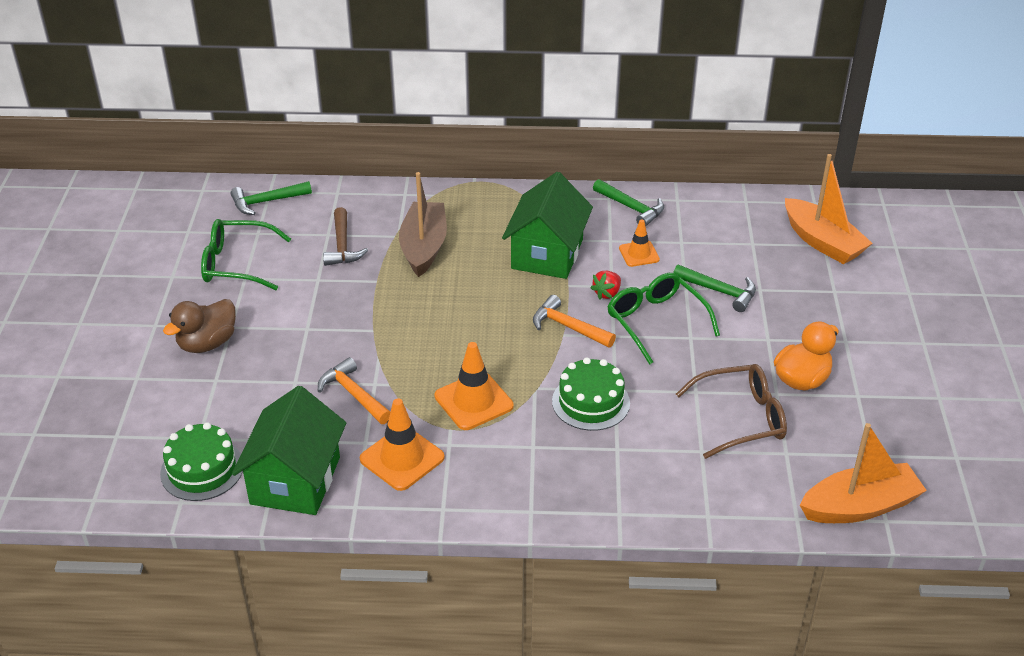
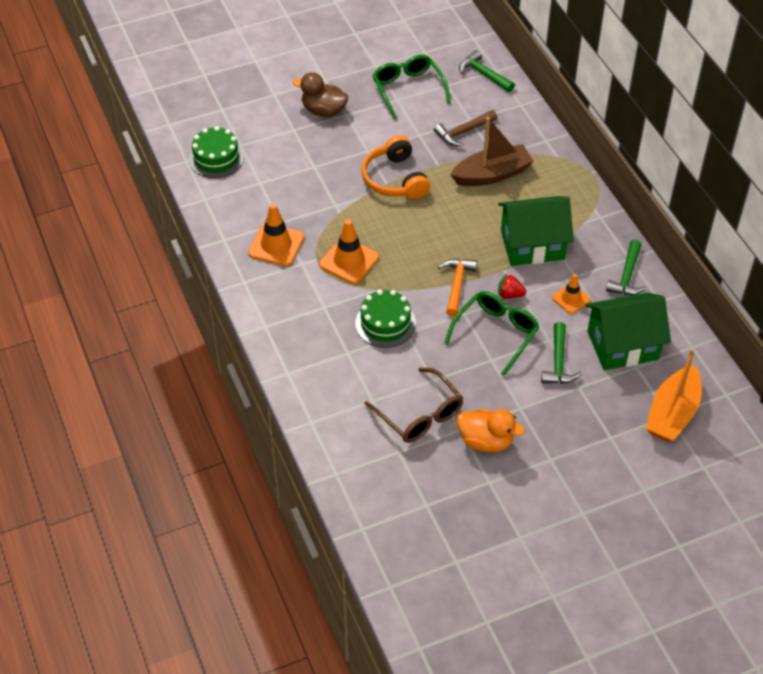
camera: 65 degrees right, 10 degrees up
green house [232,386,346,515] -> green house moved to [586,293,671,370]
orange hammer [318,357,390,424] -> none
orange boat [800,423,927,523] -> none
none -> orange headphones [361,135,430,199]

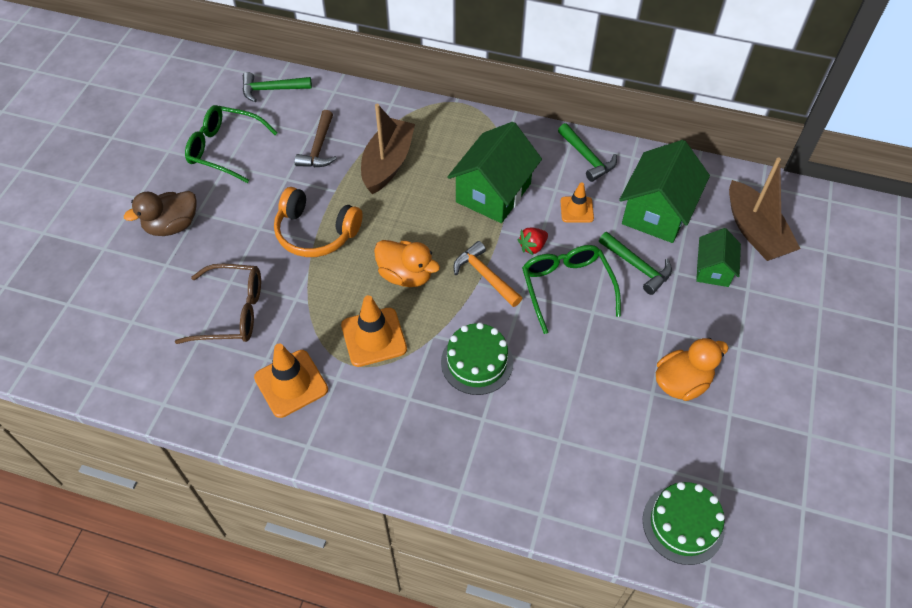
camera: 50 degrees left, 5 degrees up
green cake [189,126,244,178] -> green cake moved to [643,482,725,565]
brown glasses [365,368,464,443] -> brown glasses moved to [175,264,261,344]
orange boat [646,348,702,442] -> brown boat [729,157,801,261]
none -> orange duck [374,240,440,287]
none -> green house [696,228,741,287]

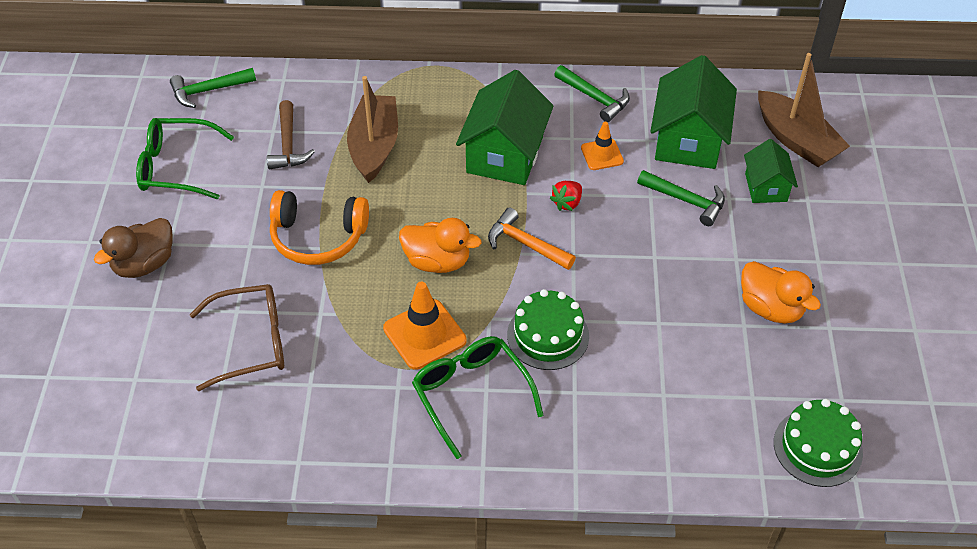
camera: 15 degrees left, 5 degrees down
orange traffic cone [254,344,328,418] -> none
green glasses [522,245,621,334] -> green glasses moved to [412,336,544,459]
orange duck [656,338,729,401] -> orange duck turned 90 degrees clockwise [741,261,821,323]

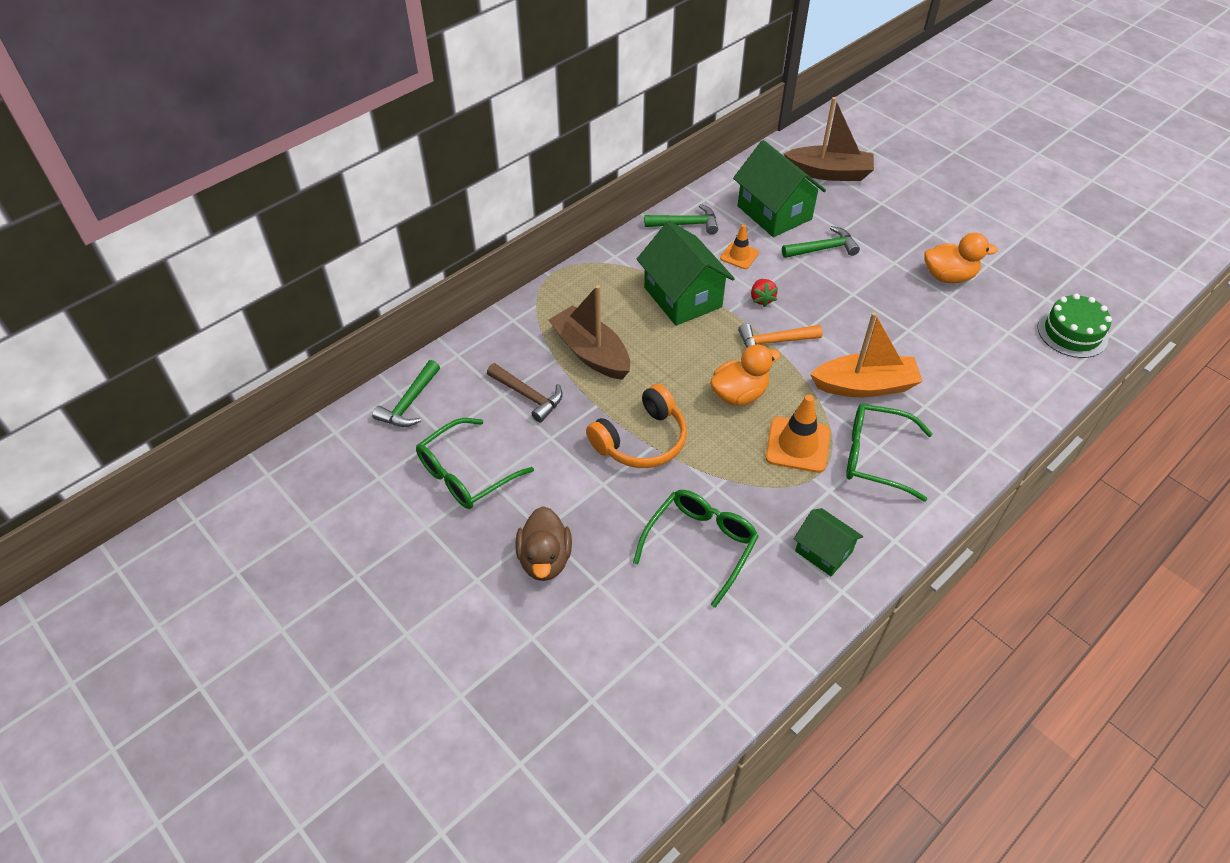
camera: 45 degrees left, 0 degrees up
brown glasses [190,284,284,391] -> green glasses [633,490,759,608]
green cake [507,289,589,370] -> orange boat [810,312,923,397]
green house [744,139,798,203] -> green house moved to [794,508,863,576]

